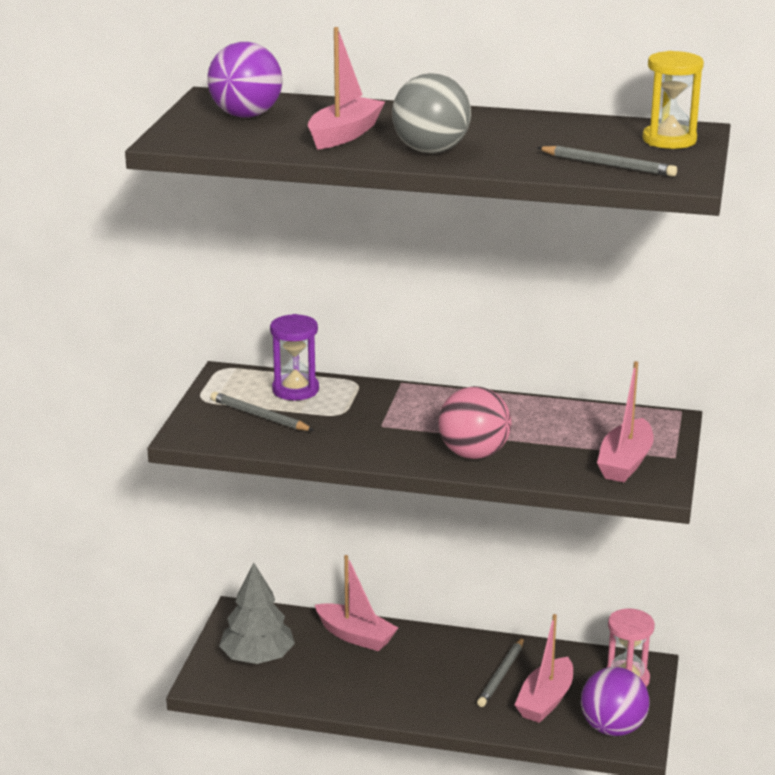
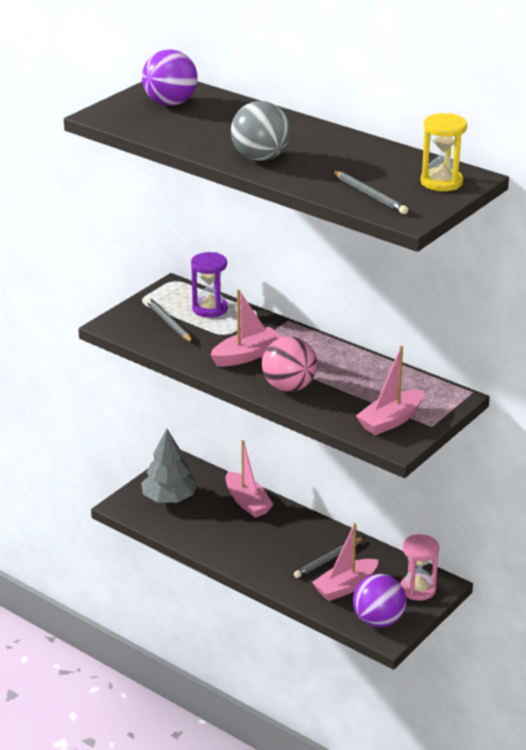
camera: 25 degrees right, 5 degrees up
pink boat [308,27,385,150] -> pink boat moved to [210,289,283,367]

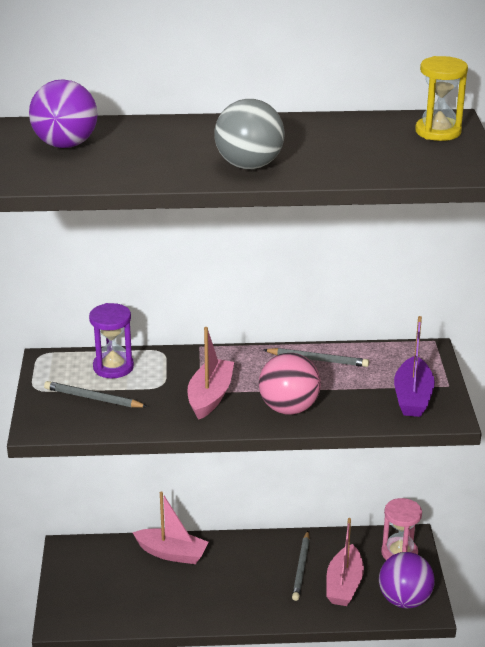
camera: 40 degrees left, 0 degrees up
grey tree [141,429,198,503] -> none
grey pencil [332,170,408,214] -> grey pencil moved to [264,348,369,367]
pink boat [356,346,424,435] -> purple boat [394,316,435,417]

